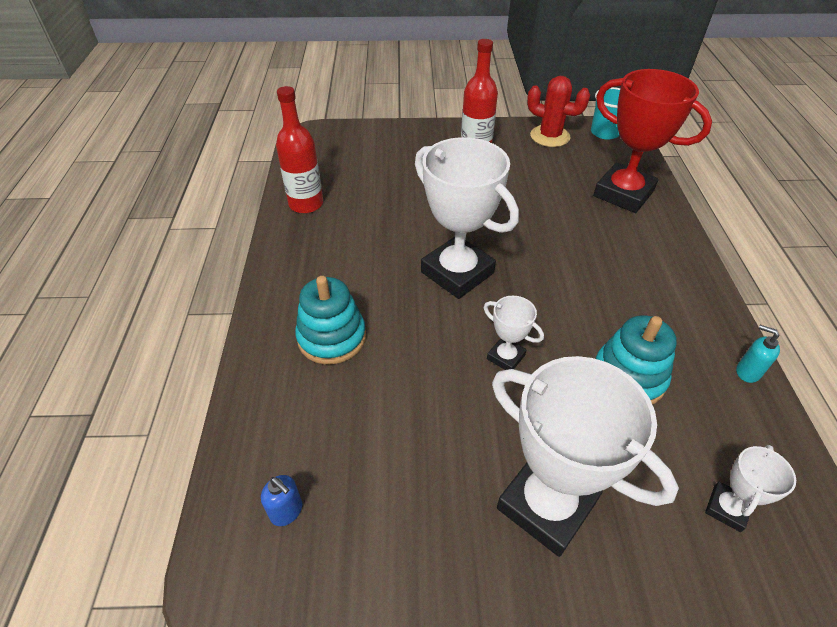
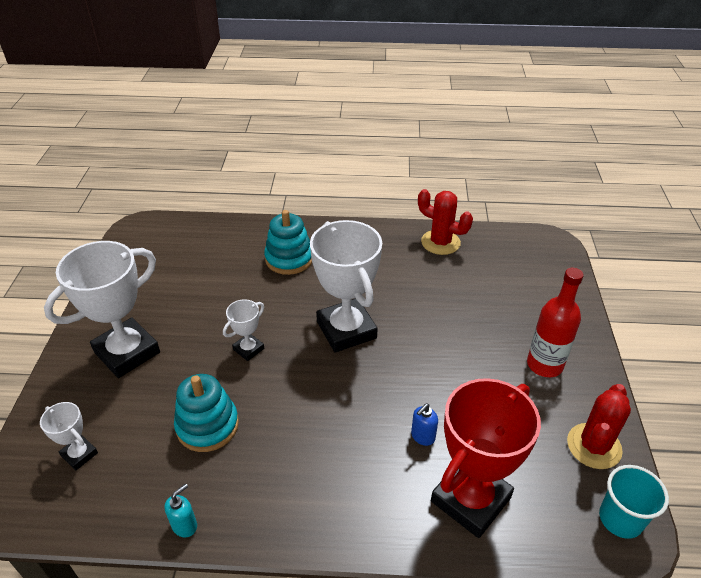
camera: 95 degrees right, 5 degrees down
blue soap dispenser [261,475,302,526] -> blue soap dispenser moved to [411,404,438,446]
red bottle [276,86,323,214] -> red cactus [418,189,473,255]
white trophy [415,137,519,299] -> white trophy turned 75 degrees counterclockwise [310,220,382,352]

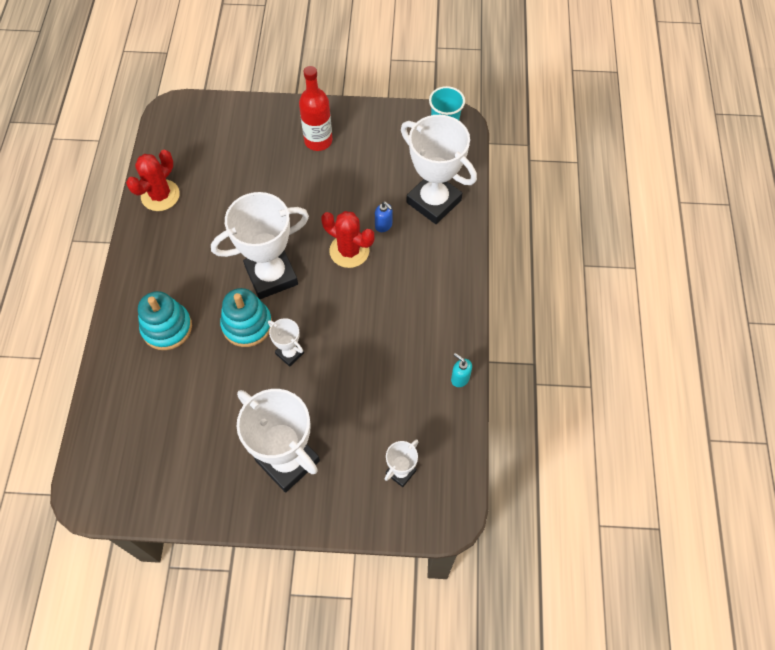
camera: 90 degrees left, 20 degrees up
turquoise stacking toy [174,374,239,452] -> turquoise stacking toy moved to [220,288,272,347]
red trophy [431,378,541,538] -> white trophy [401,115,477,224]
red cactus [567,384,631,469] -> red cactus moved to [321,211,374,268]

